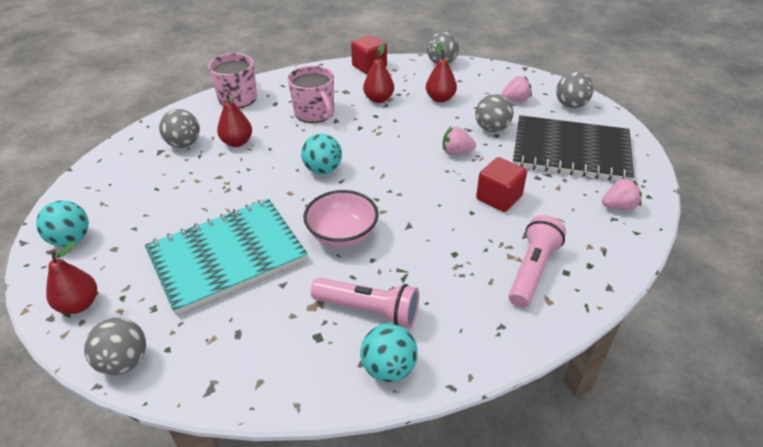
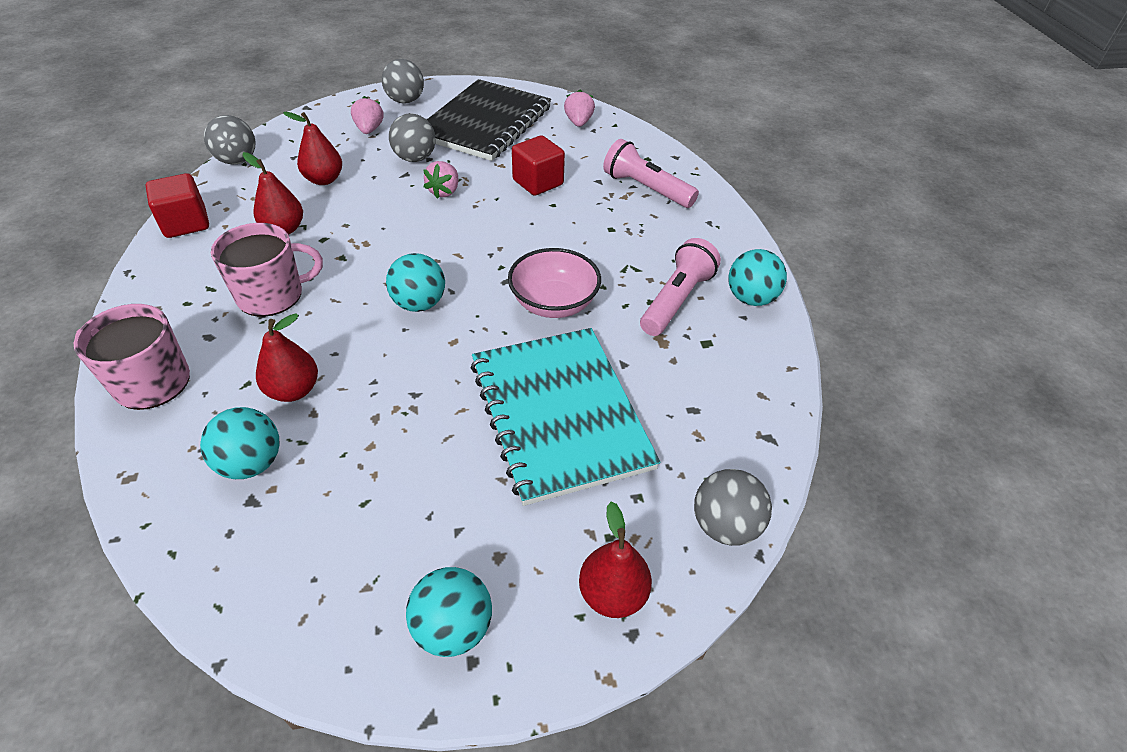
camera: 80 degrees left, 5 degrees up
grey ball [159,109,200,148] -> turquoise ball [200,407,280,479]

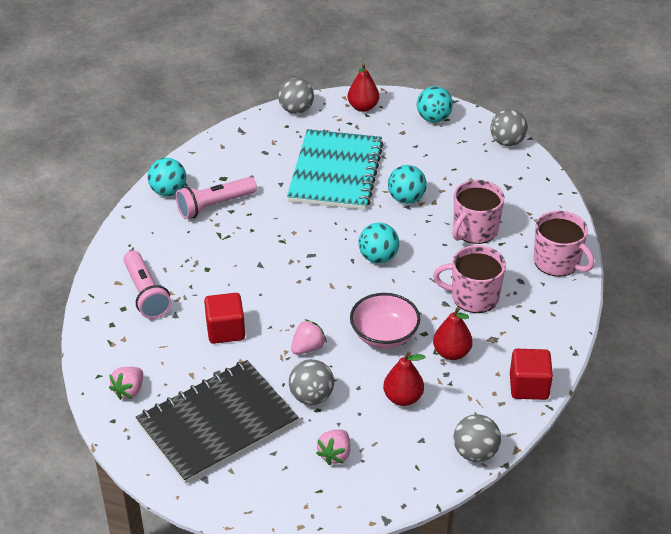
camera: 150 degrees left, 5 degrees down
turquoise ball [200,407,280,479] -> turquoise ball moved to [388,165,427,204]
red pear [256,313,318,402] -> pink mug [452,180,504,244]
grey ball [382,59,424,104] -> grey ball moved to [490,109,528,146]
pink bowl [508,248,601,318] -> pink bowl moved to [350,293,420,349]

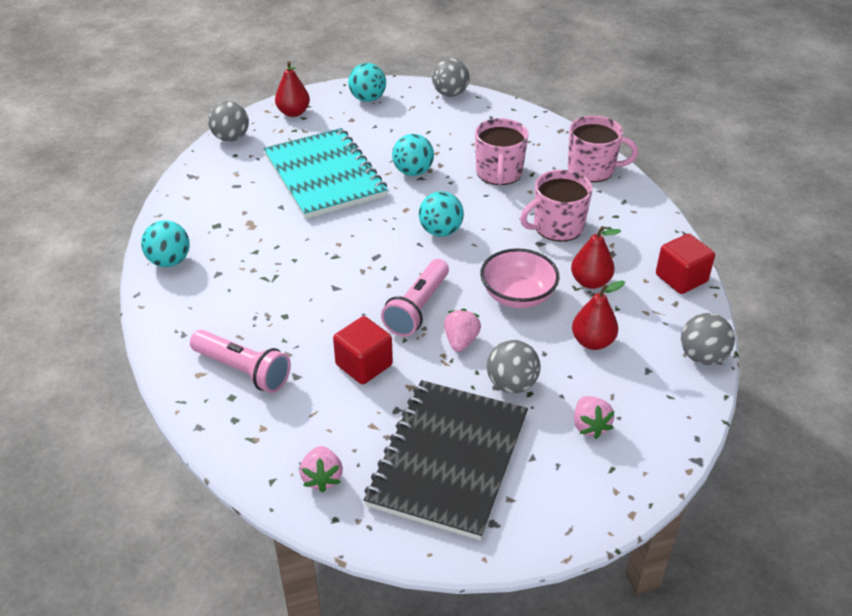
camera: 35 degrees left, 0 degrees up
pink flashlight [176,177,257,219] -> pink flashlight moved to [381,259,449,337]

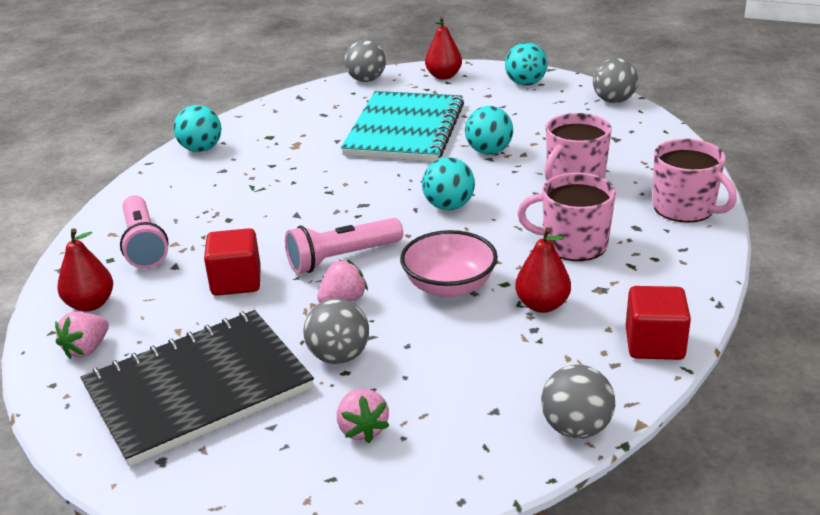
camera: 40 degrees right, 10 degrees down
red pear [572,280,625,350] -> red pear moved to [57,228,113,312]
pink strawberry [574,396,615,439] -> pink strawberry turned 45 degrees counterclockwise [337,389,390,443]

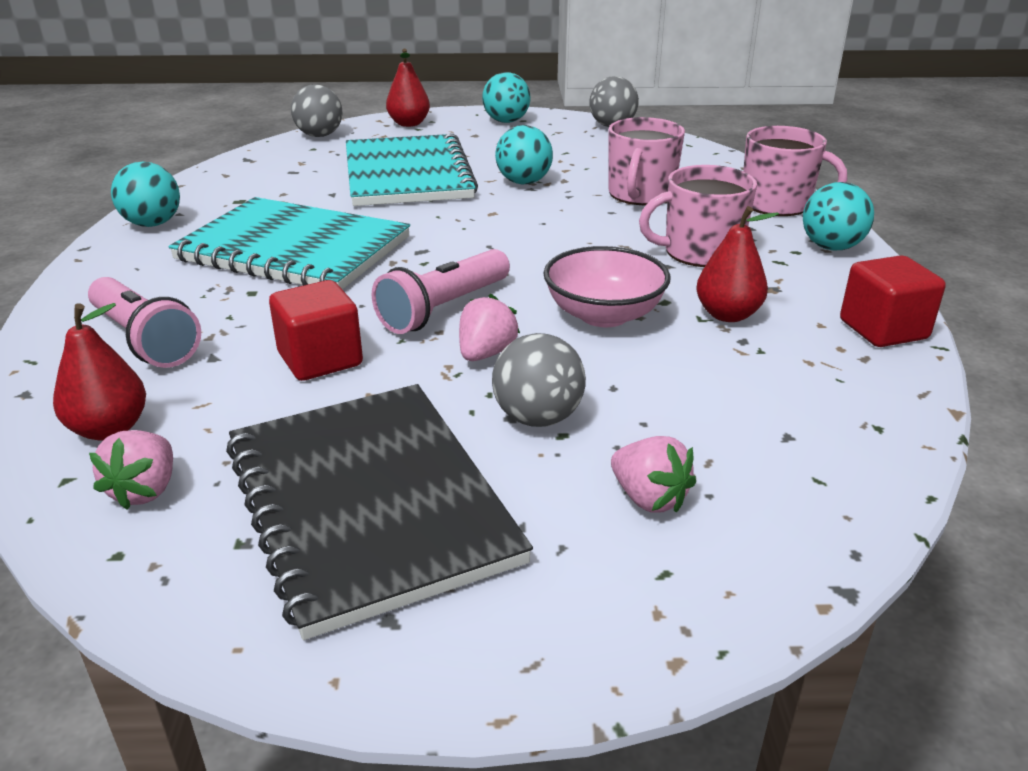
camera: 25 degrees left, 0 degrees up
black notebook [81,310,314,466] -> black notebook turned 60 degrees counterclockwise [226,384,533,640]
turquoise ball [422,157,475,210] -> turquoise ball moved to [803,182,874,250]
grey ball [541,365,615,439] -> none
none -> turquoise notebook [168,197,410,289]

